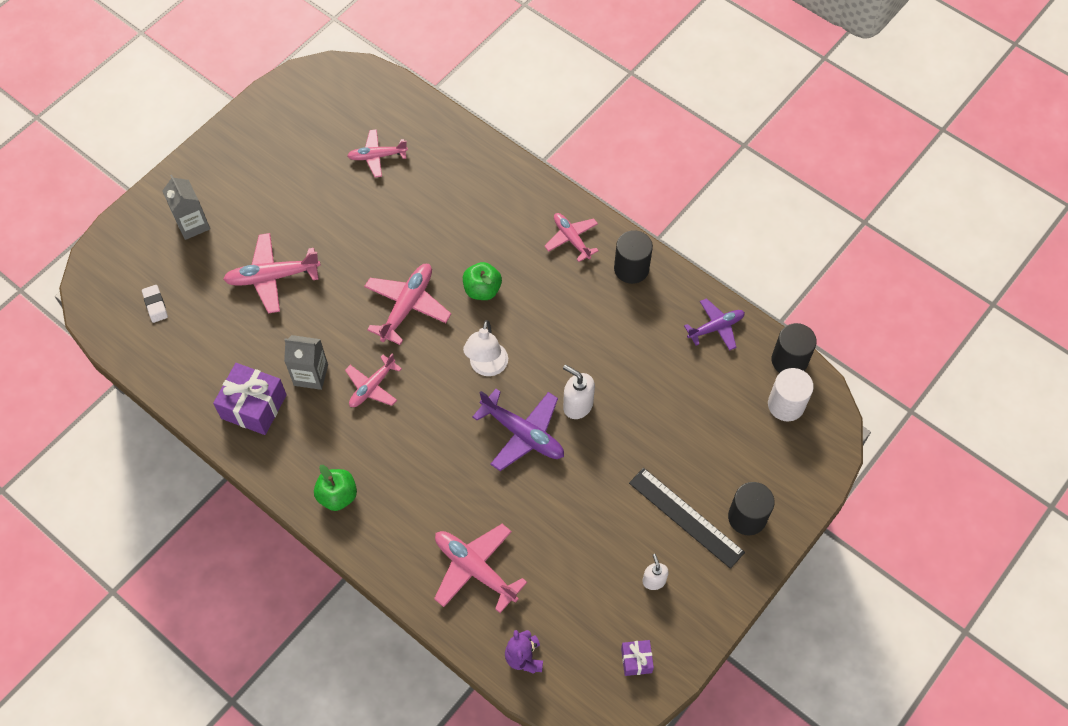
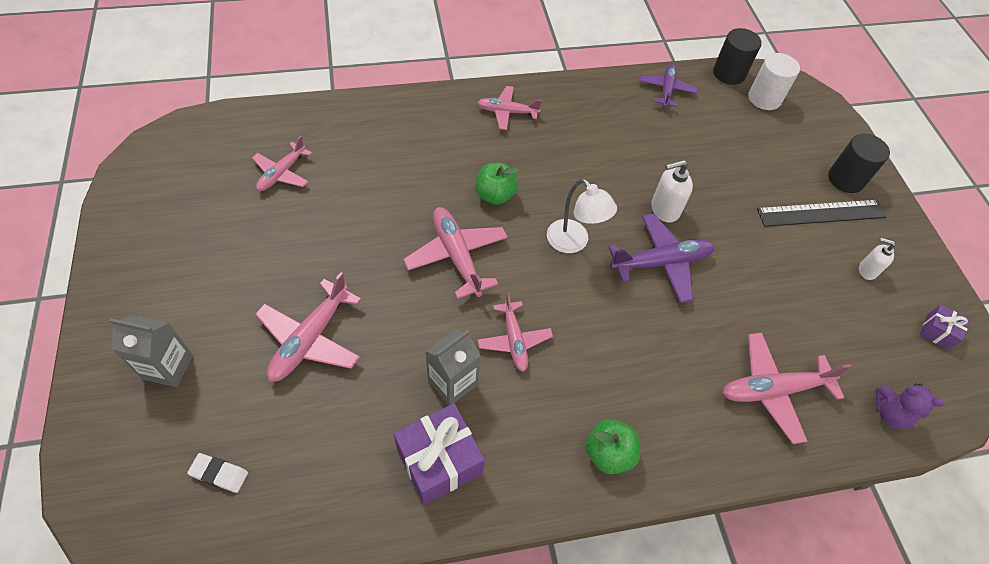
camera: 55 degrees left, 5 degrees down
black cylinder [614,230,653,284] -> none

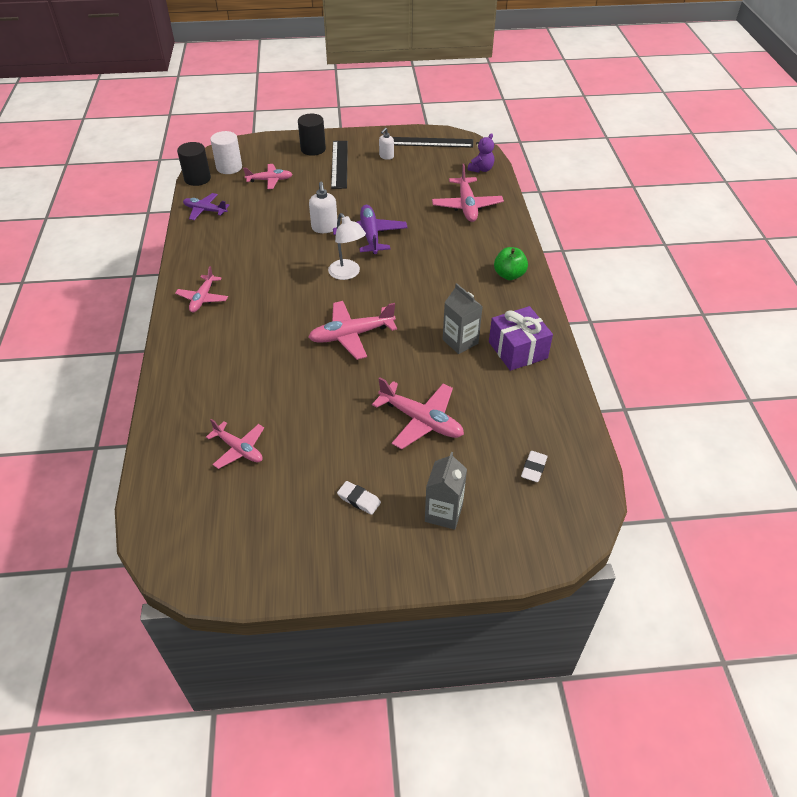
camera: 80 degrees left, 10 degrees down
green apple [475,163,519,205] -> none
pink plane [477,293,553,372] -> pink plane moved to [243,164,292,189]
white lamp [547,179,617,253] -> white lamp turned 90 degrees clockwise [328,213,366,280]
purple gift [920,304,970,350] -> black ruler [392,137,473,148]
none -> white eraser [337,481,381,515]

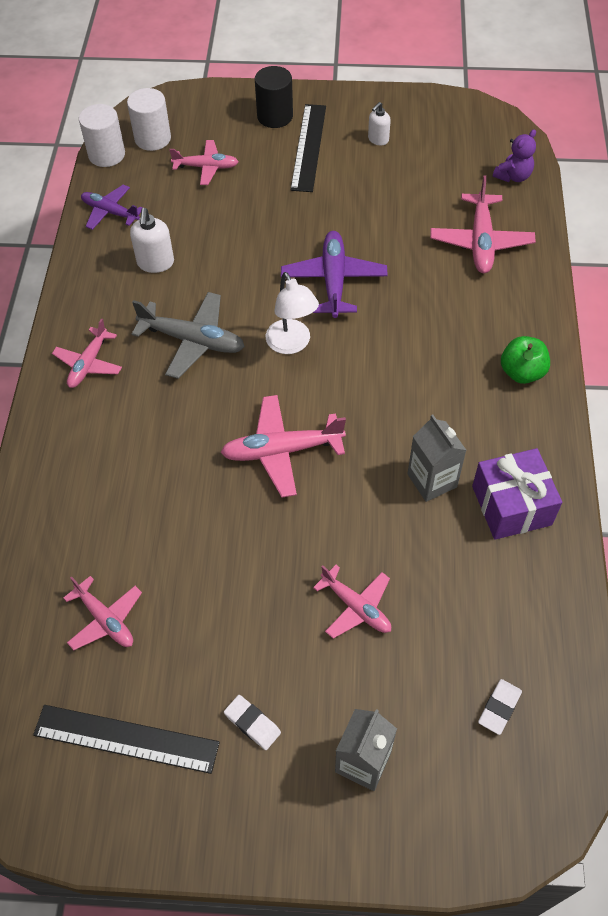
camera: 10 degrees right, 10 degrees up
black cylinder [177,142,211,186] -> white cylinder [79,104,125,167]
white soap dispenser [309,182,337,233] -> white soap dispenser moved to [130,208,174,273]
pink plane [372,377,464,449] -> pink plane [313,565,391,639], size x0.66
black ruler [392,137,473,148] -> black ruler moved to [33,705,220,774]
none -> grey plane [132,292,245,379]

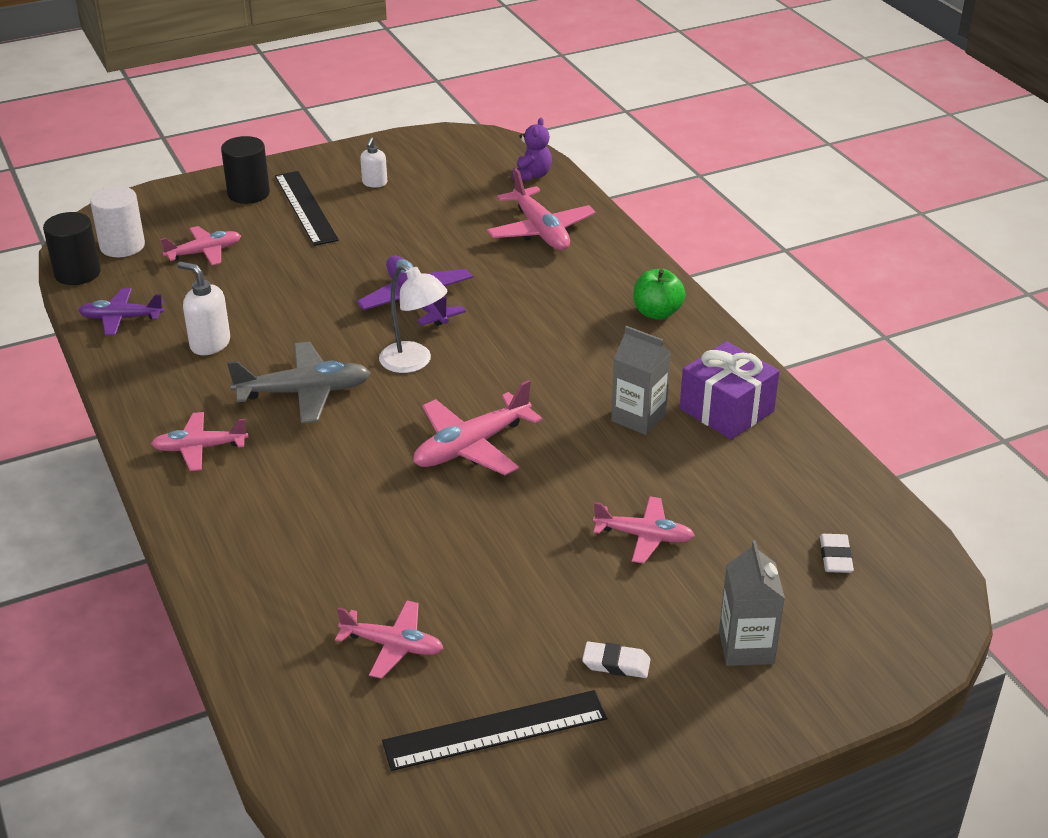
camera: 30 degrees left, 20 degrees down
pink plane [52,318,122,388] -> pink plane turned 90 degrees clockwise [151,412,248,471]
white cylinder [79,104,125,167] -> black cylinder [43,212,101,285]
white soap dispenser [130,208,174,273] -> white soap dispenser turned 150 degrees clockwise [177,261,230,355]

